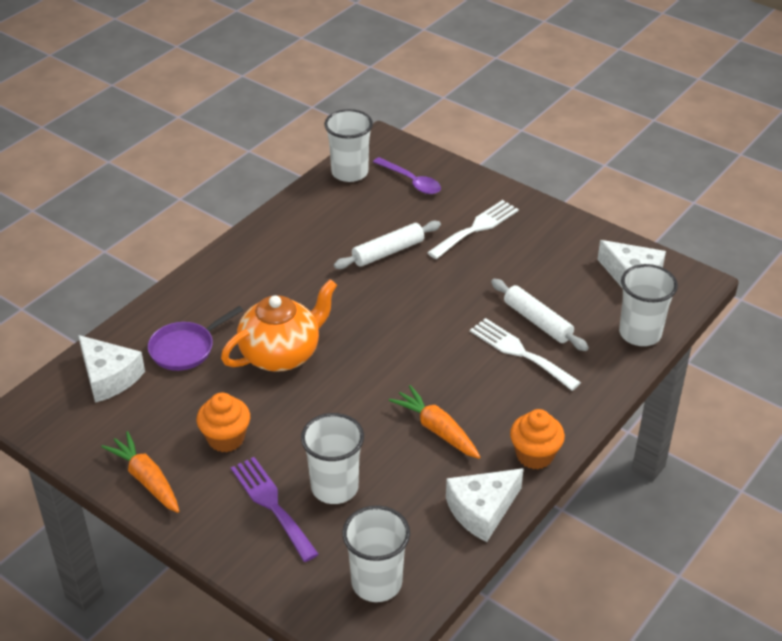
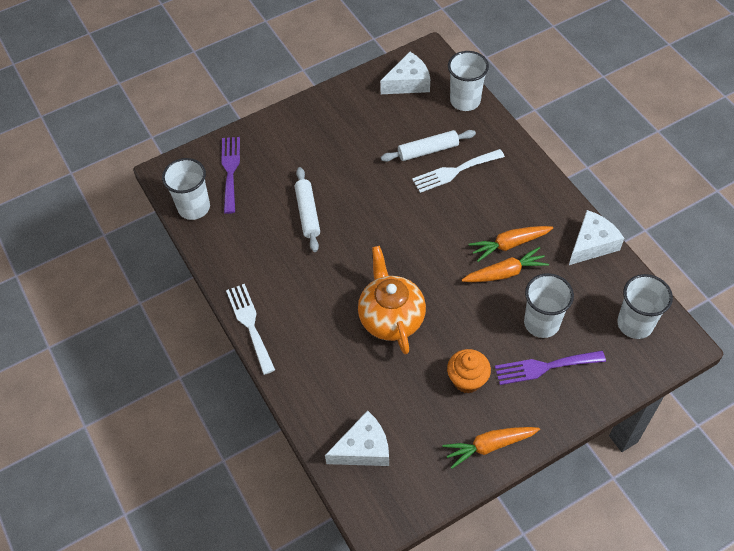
camera: 65 degrees left, 15 degrees up
purple pan [148,306,243,371] -> none
purple spoon [373,157,441,194] -> purple fork [221,137,240,214]
white fork [427,200,519,259] -> white fork moved to [226,284,275,375]
white cheese [446,468,524,542] -> white cheese turned 120 degrees counterclockwise [569,210,624,265]
orange cupcake [510,409,565,469] -> none
none -> orange carrot [462,247,549,282]

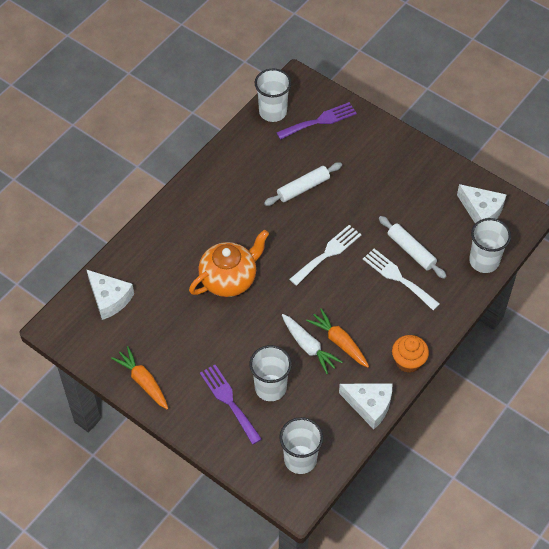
camera: 65 degrees right, 0 degrees up
white fork [226,284,275,375] -> white fork moved to [289,225,361,286]
orange cupcake [447,349,491,393] -> orange cupcake moved to [392,335,429,373]
orange carrot [462,247,549,282] -> white carrot [282,314,342,374]

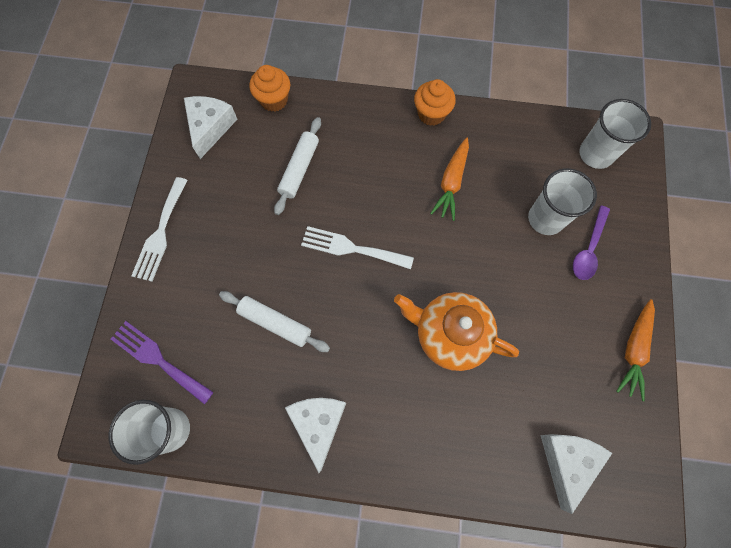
camera: 120 degrees left, 15 degrees up
purple fork [200,365,262,445] -> purple spoon [573,205,610,280]
white carrot [282,314,342,374] -> none
white cheese [339,383,393,429] -> white cheese moved to [285,398,346,473]
white fork [363,249,440,310] -> white fork moved to [131,177,188,282]
white cup [469,218,511,273] -> orange cupcake [249,65,290,112]

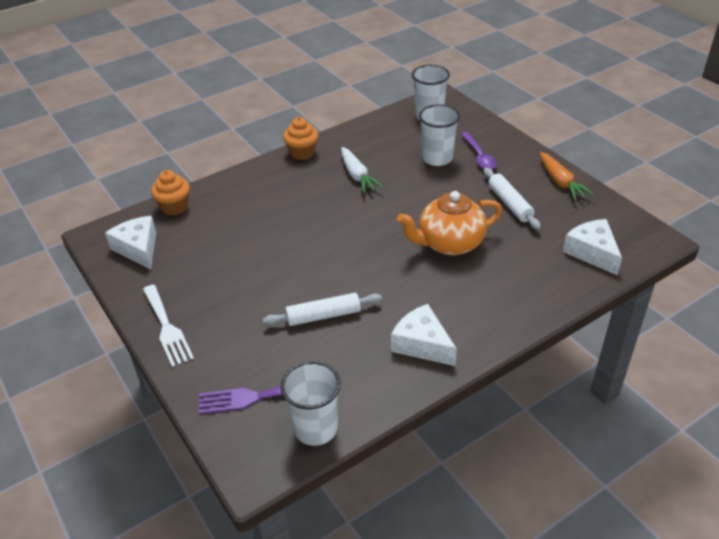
camera: 40 degrees left, 30 degrees down
white rolling pin [274,117,321,215] -> white rolling pin moved to [484,168,541,230]
white fork [301,226,414,269] -> none
orange carrot [430,138,469,221] -> white carrot [341,147,383,194]

